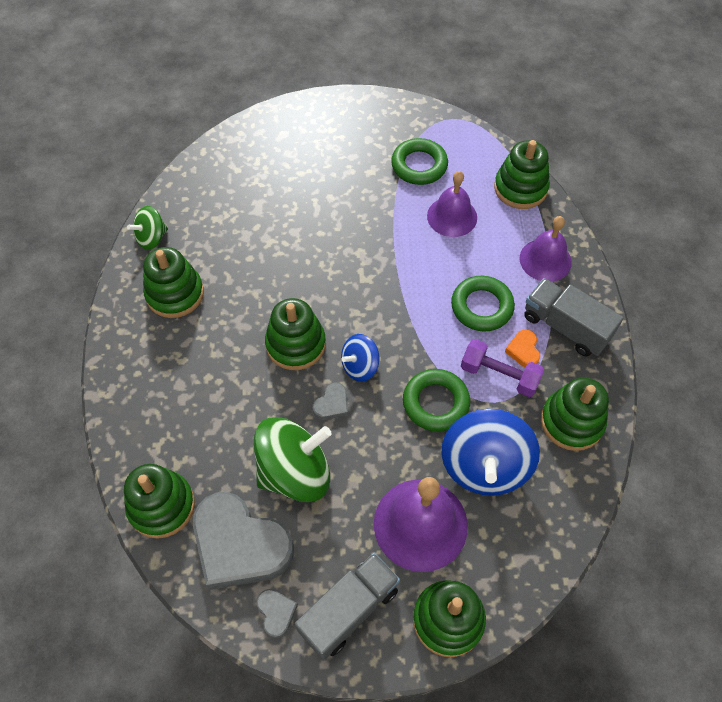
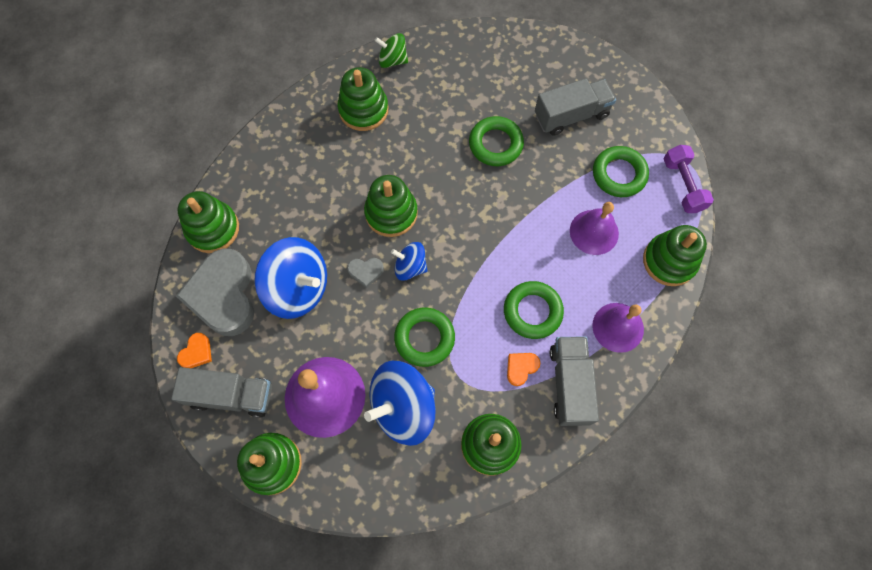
camera: 50 degrees right, 10 degrees up
green spinning top [253,417,332,502] -> blue spinning top [255,237,327,319]
grey heart [257,589,298,638] -> orange heart [177,333,212,368]
purple dumbbell [461,339,544,397] -> purple dumbbell moved to [664,145,714,213]
none -> green ring [469,116,524,166]
none -> grey truck [535,79,616,136]

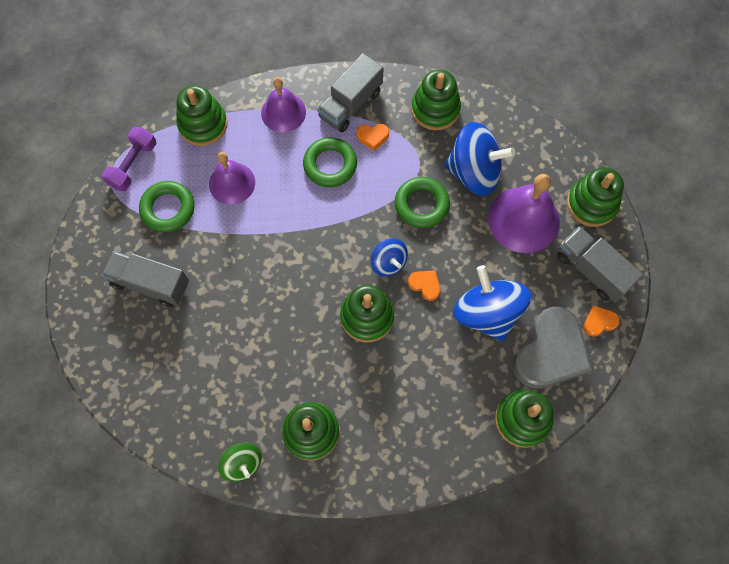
camera: 140 degrees left, 0 degrees up
grey heart [347,258,384,288] -> orange heart [408,270,440,301]
green ring [469,116,524,166] -> none

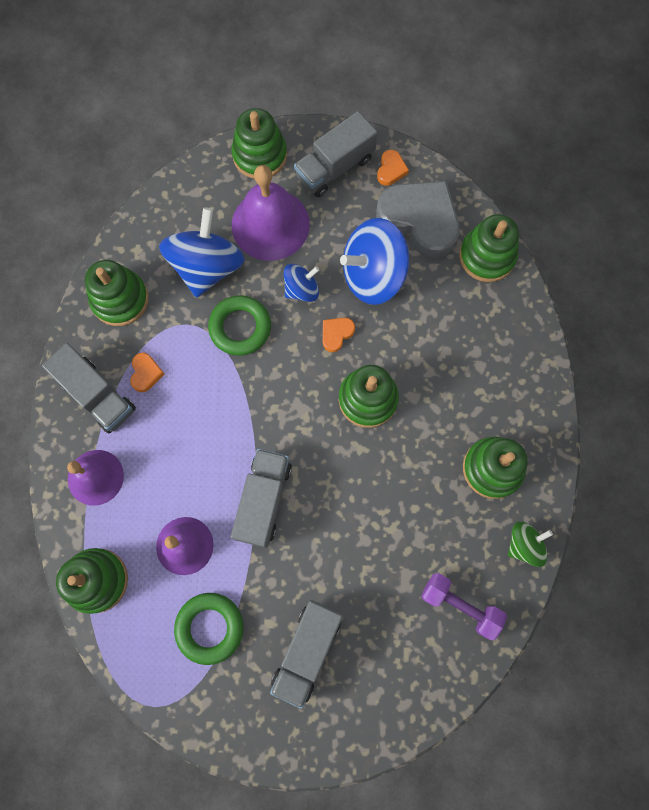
camera: 85 degrees left, 5 degrees up
purple dumbbell [102,127,156,191] -> purple dumbbell moved to [421,573,507,640]
green ring [303,137,357,187] -> none
blue spinning top [371,238,408,277] -> blue spinning top moved to [284,264,319,302]
orange heart [584,305,620,337] -> orange heart turned 150 degrees counterclockwise [377,150,409,186]
none -> grey truck [231,449,292,548]

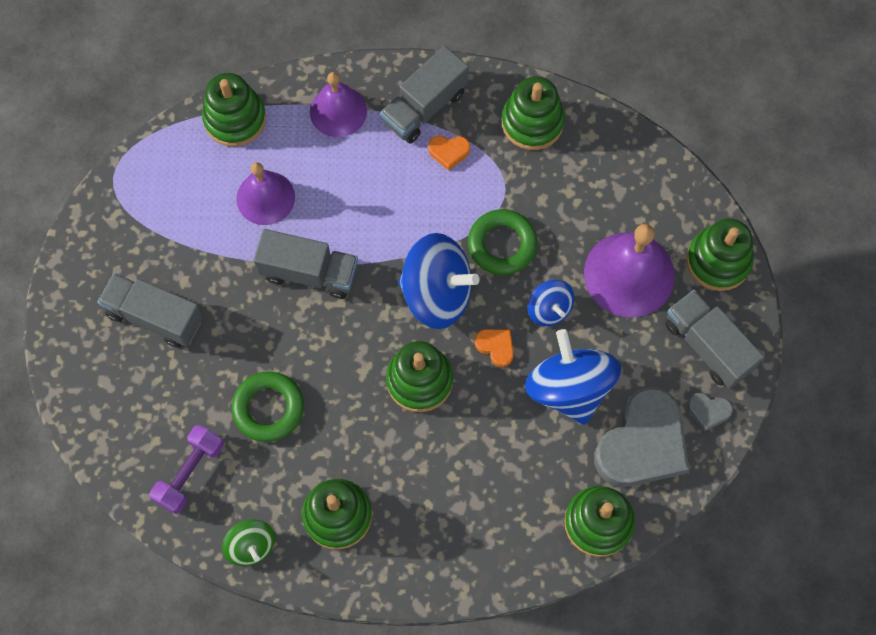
camera: 90 degrees right, 5 degrees down
blue spinning top [159,207,245,298] -> blue spinning top moved to [398,233,479,329]
green ring [174,593,243,665] -> green ring moved to [231,371,304,442]
orange heart [377,150,409,186] -> grey heart [687,393,733,432]

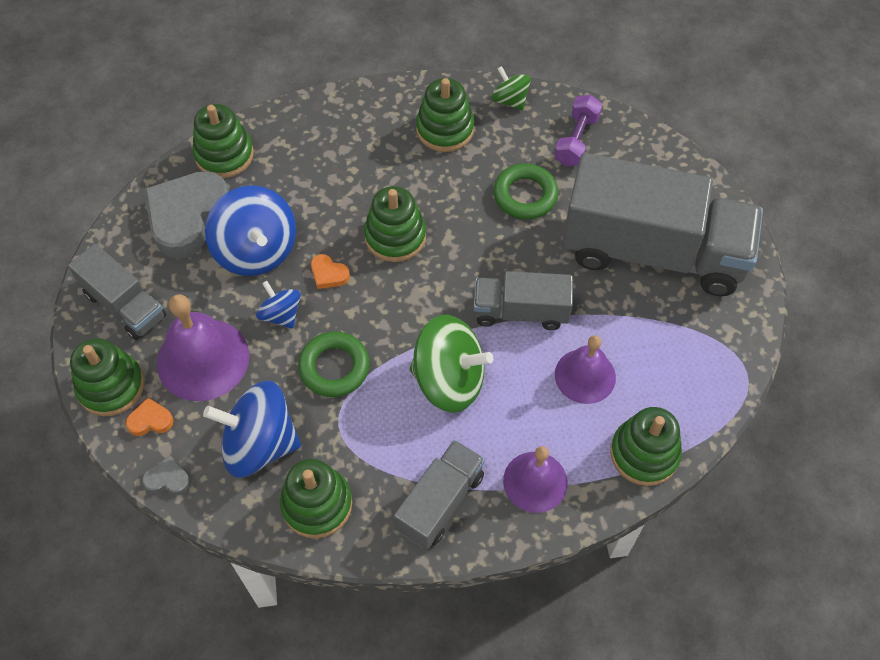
camera: 170 degrees right, 10 degrees down
grey truck [97,273,203,348] -> grey truck [562,153,763,296], size x1.97
blue spinning top [398,233,479,329] -> blue spinning top moved to [203,381,301,478]
orange heart [428,136,470,171] -> orange heart moved to [126,398,174,436]
grey heart [687,393,733,432] -> grey heart moved to [142,455,190,495]
none -> green spinning top [410,315,493,413]

